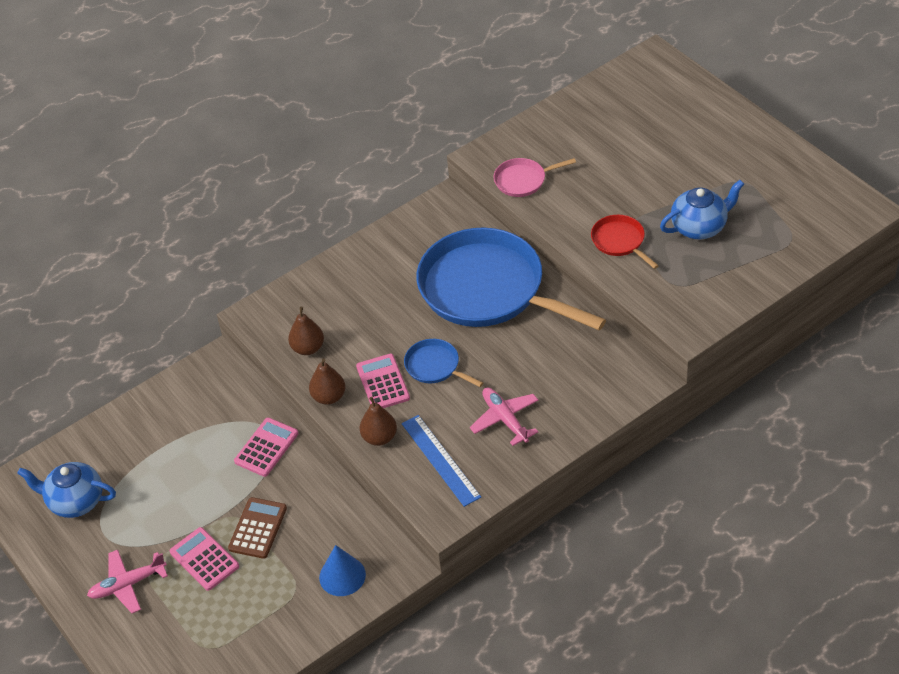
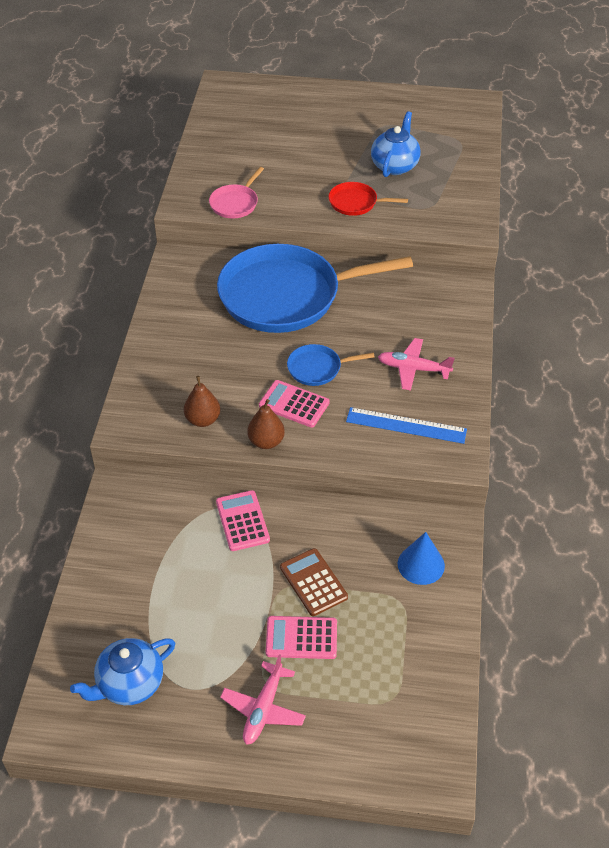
camera: 50 degrees left, 0 degrees up
brown pear [360,397,397,446] -> none

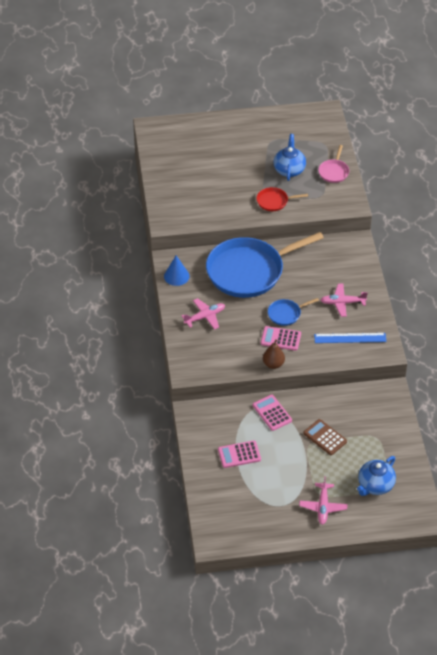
camera: 15 degrees left, 0 degrees up
blue teapot [70,638,175,705] -> blue teapot moved to [357,456,396,496]
brown pear [184,376,220,427] -> none
pink pan [209,167,264,219] -> pink pan moved to [318,145,349,183]
pink calculator [266,616,337,659] -> pink calculator moved to [218,440,261,468]
blue cone [398,532,445,585] -> blue cone moved to [164,255,190,286]
none -> pink plane [182,298,225,330]

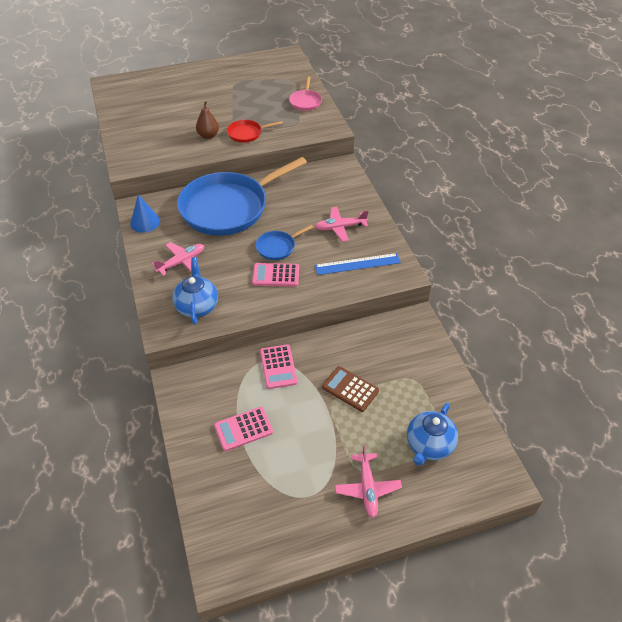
camera: 10 degrees left, 0 degrees up
pink calculator [253,395,292,431] -> pink calculator turned 150 degrees counterclockwise [260,344,297,389]
brown pear [263,339,285,369] -> brown pear moved to [196,101,219,139]
blue teapot [273,134,306,181] -> blue teapot moved to [172,257,218,325]

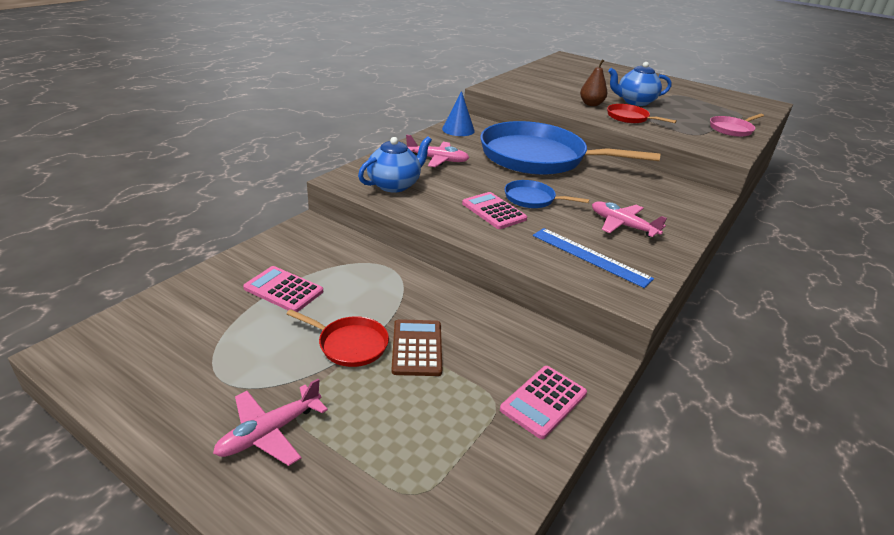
camera: 50 degrees right, 15 degrees down
pink calculator [260,344,297,389] -> pink calculator moved to [500,366,587,439]
blue teapot [407,403,458,466] -> blue teapot moved to [608,62,672,106]
none -> red pan [287,309,389,367]

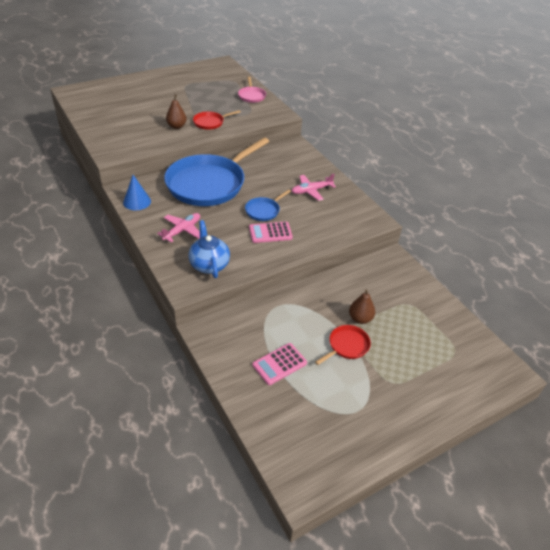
camera: 65 degrees left, 10 degrees up
pink plane [213,379,328,466] -> none
brown calculator [391,319,442,376] -> brown pear [349,289,375,324]
pink calculator [500,366,587,439] -> none
blue ruler [533,228,654,288] -> none
blue teapot [608,62,672,106] -> none

